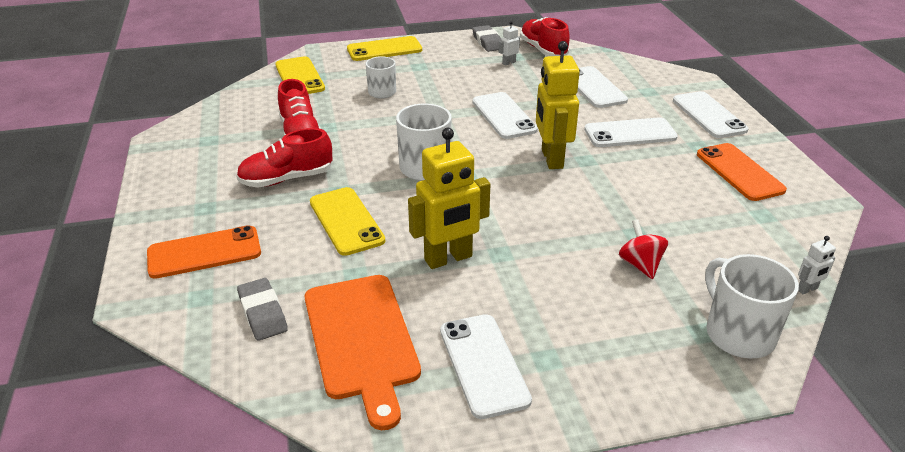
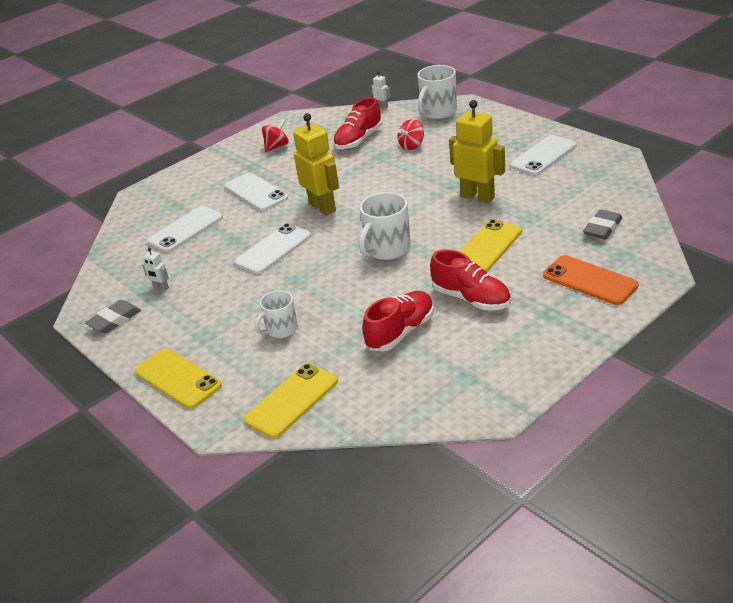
camera: 115 degrees left, 0 degrees up
orange cutting board [305,275,421,430] -> none
red shoe [520,17,570,56] -> red shoe moved to [333,97,382,150]
yellow robot [536,41,580,169] -> yellow robot turned 90 degrees counterclockwise [293,113,339,216]
white phone [673,91,748,138] -> none
orange phone [697,143,787,201] -> red spinning top [262,119,289,152]

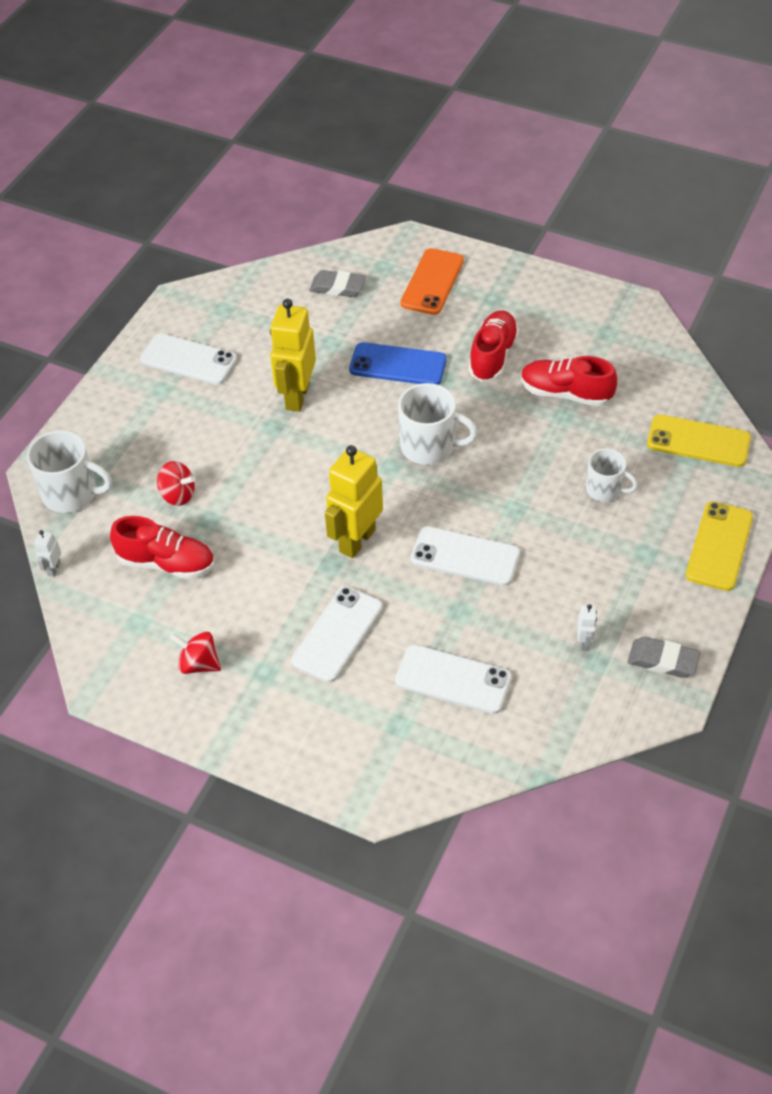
camera: 115 degrees left, 15 degrees up
yellow phone [459,219,522,272] -> blue phone [349,342,447,385]

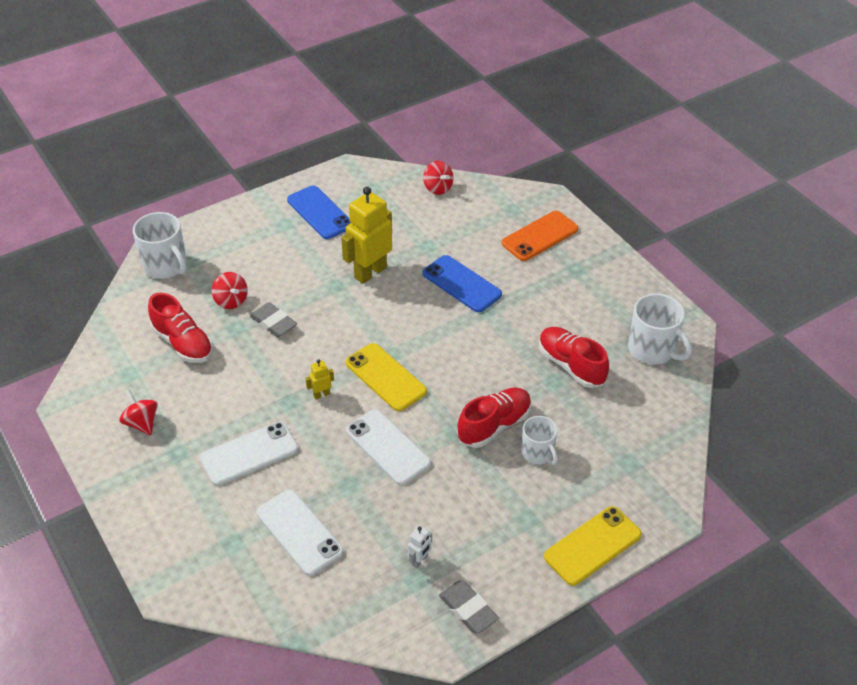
camera: 30 degrees right, 5 degrees down
white robot [34,530,61,577] -> none
white phone [140,333,237,385] -> blue phone [287,185,351,239]
grey eraser [310,270,366,297] -> grey eraser moved to [250,302,297,337]
yellow robot [325,445,383,558] -> yellow robot [305,359,334,399], size x0.43
white mug [398,383,478,465] -> white mug moved to [628,294,692,364]
red shoe [469,310,519,382] -> red shoe moved to [457,388,531,448]
yellow phone [647,415,751,467] -> yellow phone moved to [345,343,427,411]
none -> red spinning top [423,161,453,195]

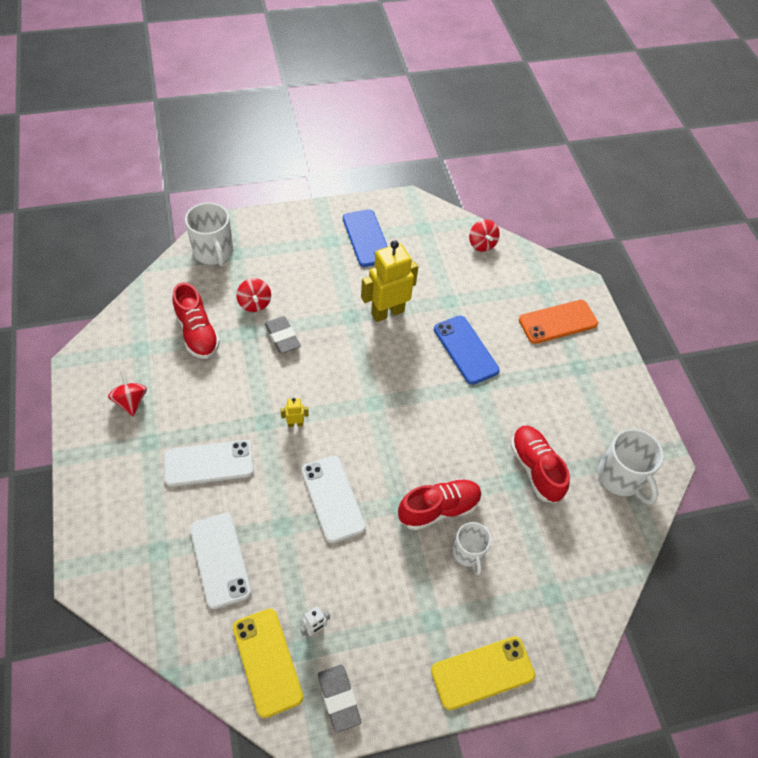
camera: 15 degrees right, 10 degrees up
yellow phone [345,343,427,411] -> yellow phone moved to [233,609,303,718]

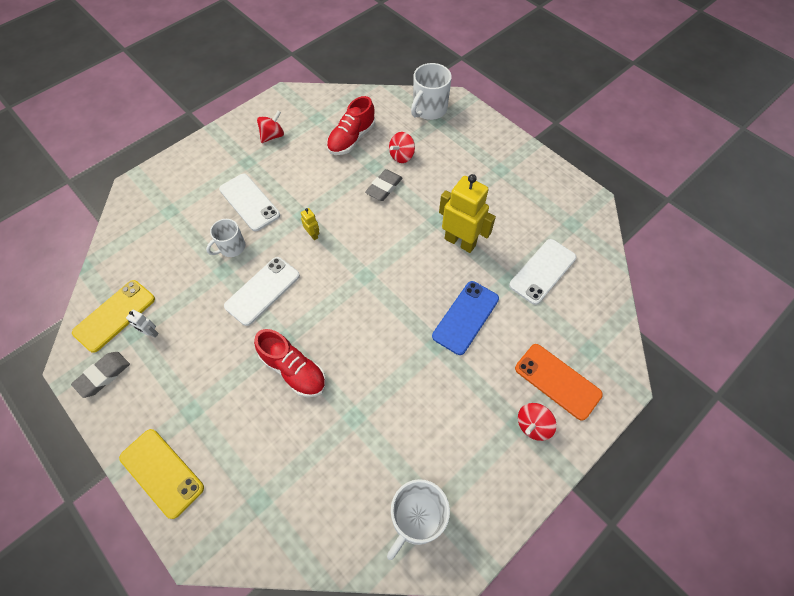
camera: 65 degrees right, 5 degrees up
white phone [190,513,251,609] -> white phone moved to [509,239,576,305]
blue phone [343,209,388,267] -> none
white mug [453,522,491,575] -> white mug moved to [206,219,245,257]
red spinning top [469,219,500,252] -> red spinning top moved to [518,403,556,441]
red shoe [510,425,570,503] -> none

